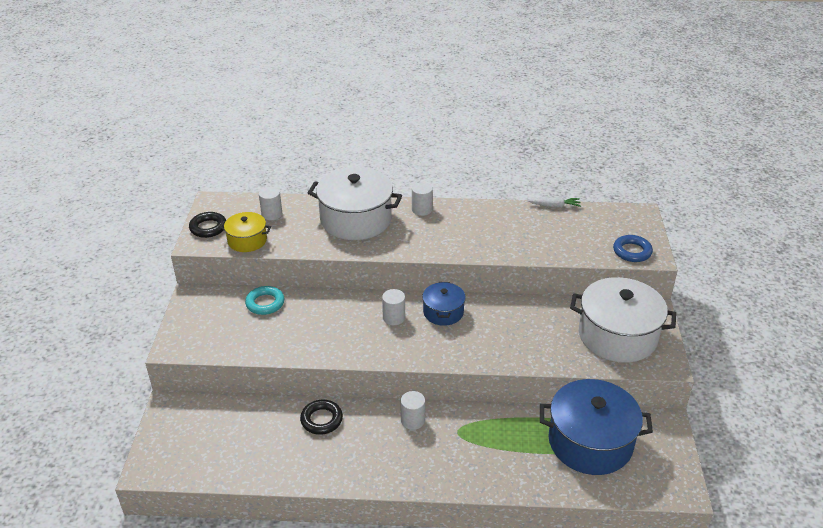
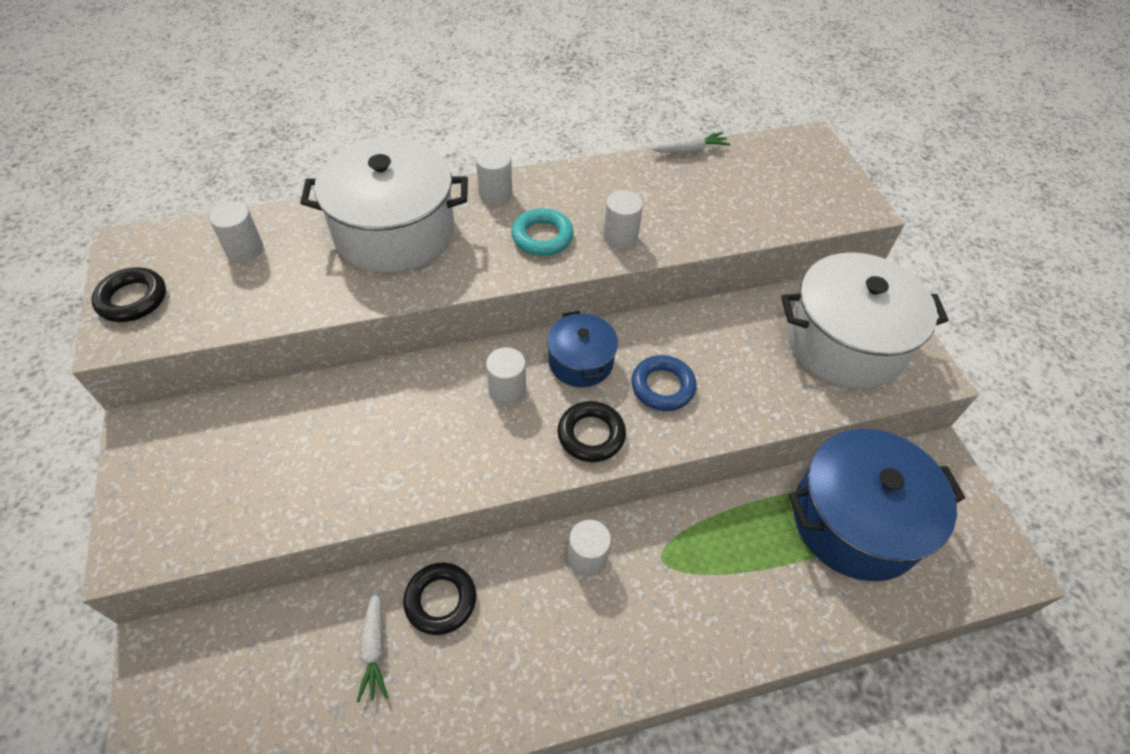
camera: 20 degrees left, 15 degrees up
yellow pot [220,212,271,252] -> none
turquoise ring [245,286,285,315] -> turquoise ring moved to [511,208,574,256]
blue ring [613,235,653,262] -> blue ring moved to [631,355,697,411]
none -> white carrot [357,588,388,702]
none -> black ring [558,401,626,462]
none -> white cylinder [603,190,643,249]

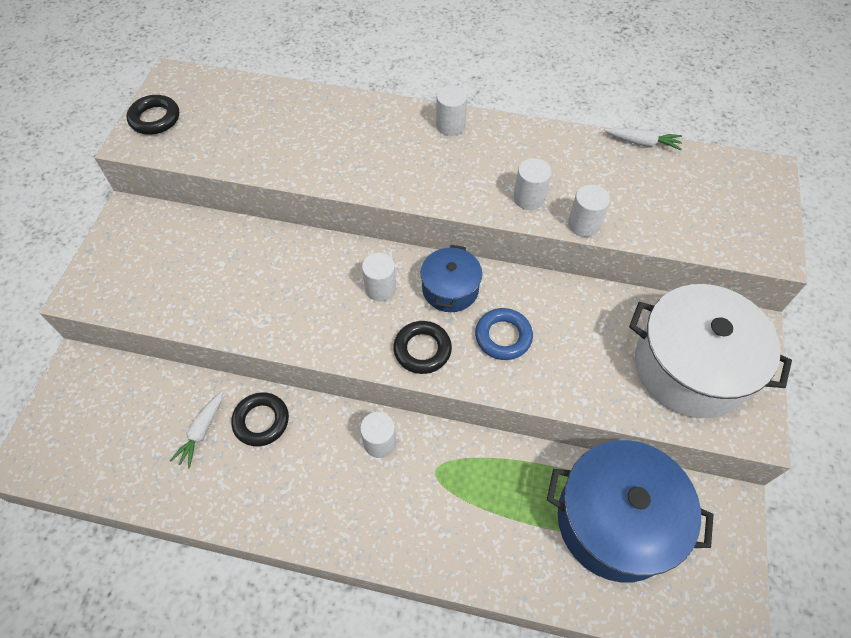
camera: 30 degrees right, 5 degrees up
white cylinder [209,202,263,262] -> white cylinder moved to [568,184,610,237]
white pot [300,139,468,273] -> none
turquoise ring [511,208,574,256] -> none

